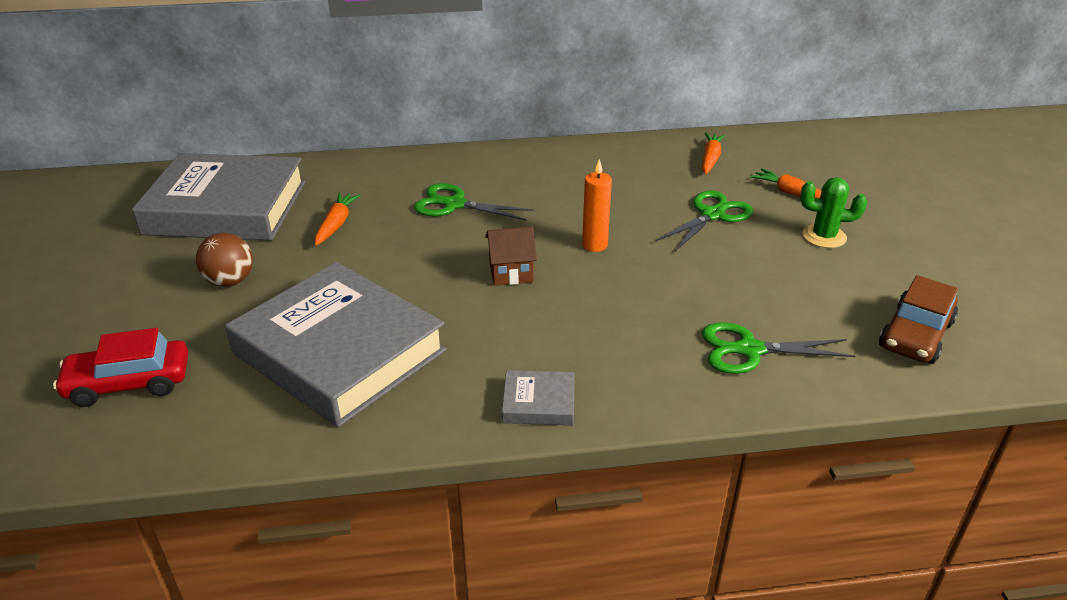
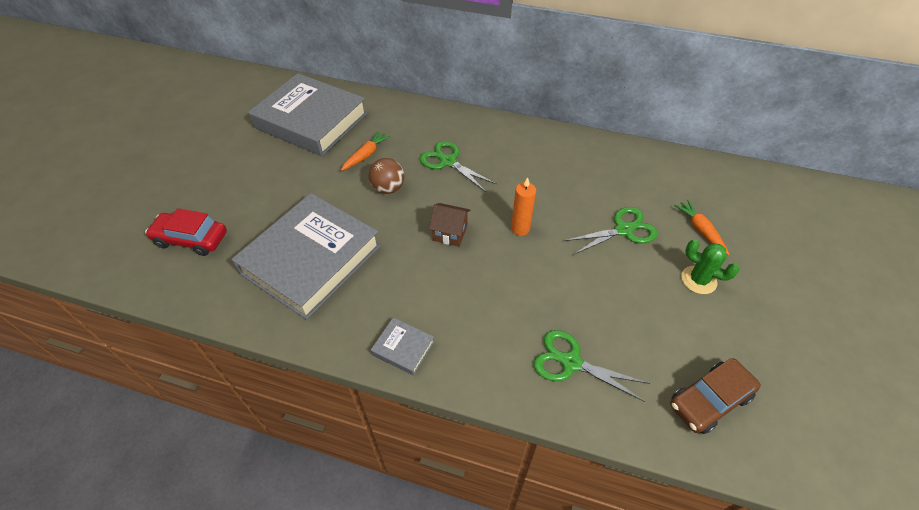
camera: 25 degrees right, 15 degrees up
brown ball [196,233,253,287] -> brown ball moved to [368,158,404,194]
grey book [225,262,446,427] -> grey book turned 60 degrees clockwise [231,193,381,320]
orange carrot [702,132,725,174] -> none

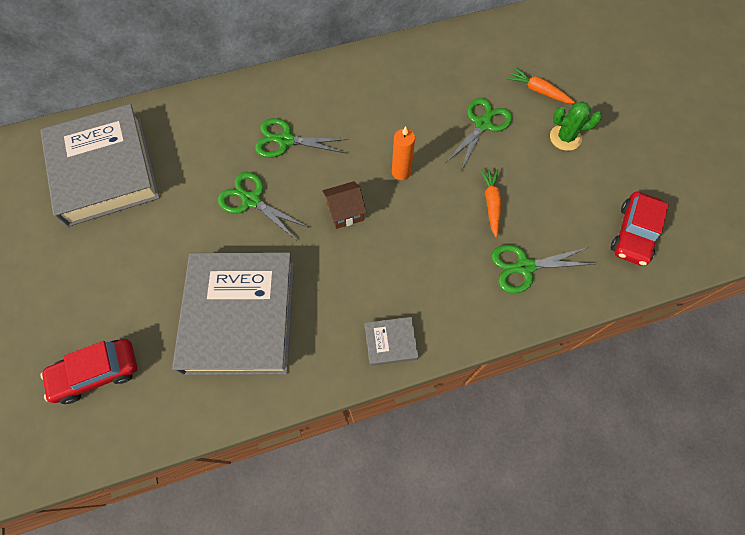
camera: 35 degrees left, 15 degrees up
grey book [248,73,367,156] -> grey book turned 75 degrees clockwise [41,104,160,227]
orange carrot [341,131,391,171] -> orange carrot moved to [480,169,501,237]
brown ball [368,158,404,194] -> green scissors [218,172,308,240]
brown car [670,358,761,434] -> red car [611,191,669,266]

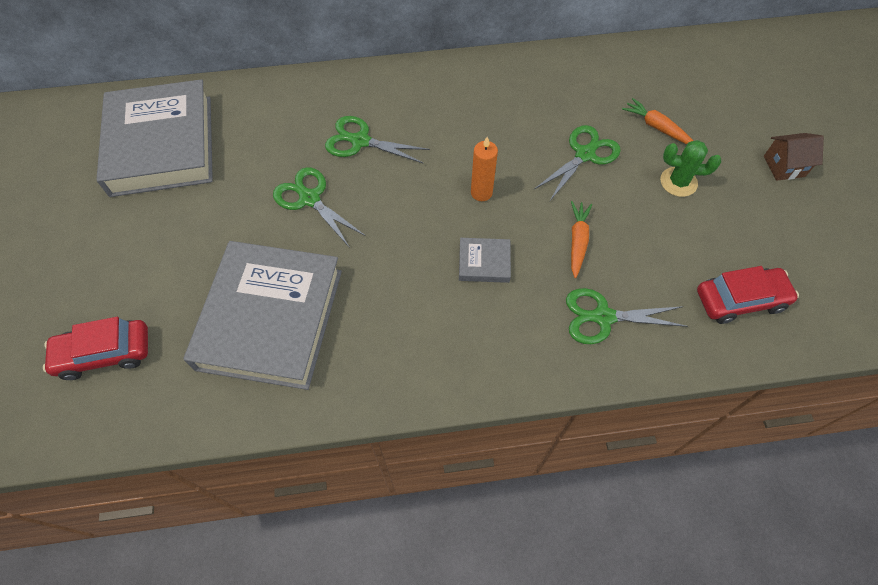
camera: 10 degrees right, 5 degrees down
brown house [322,181,367,229] -> brown house moved to [764,133,824,181]
grey book [365,317,419,366] -> grey book moved to [459,238,511,283]
red car [611,191,669,266] -> red car turned 135 degrees counterclockwise [697,266,799,324]

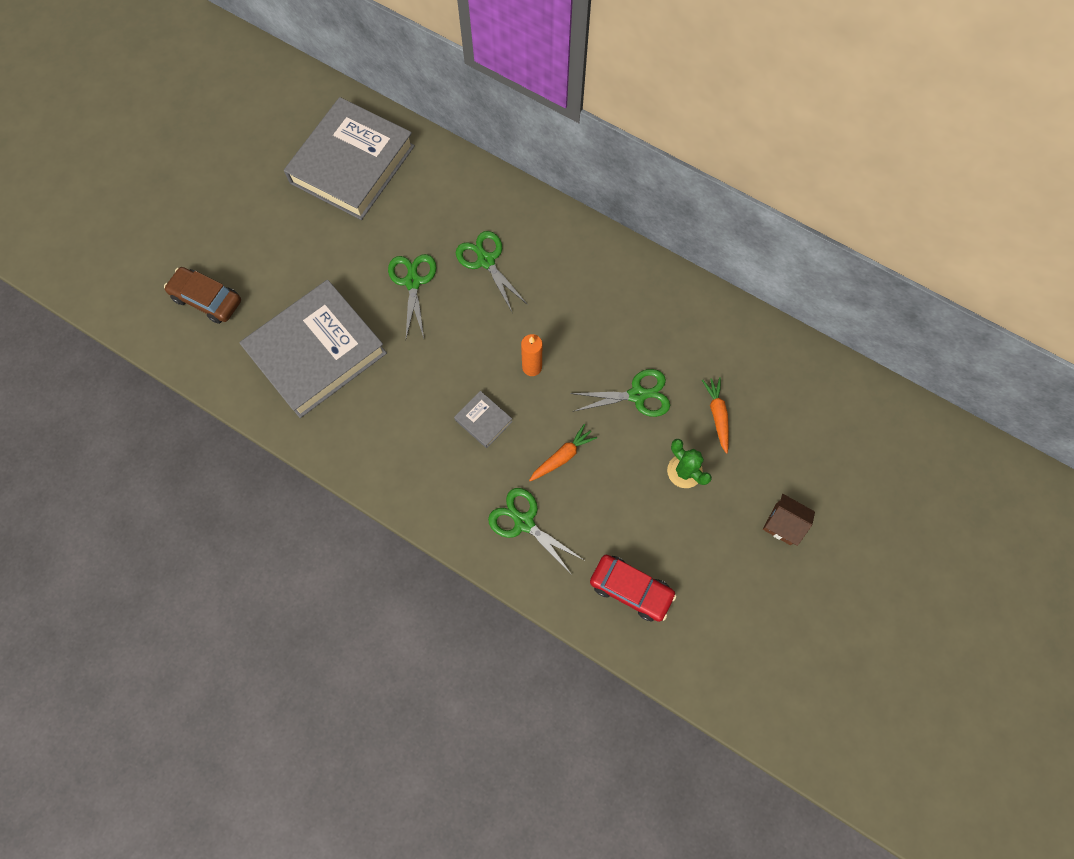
camera: 40 degrees right, 10 degrees up
red car [43,317,148,380] -> brown car [164,267,241,324]

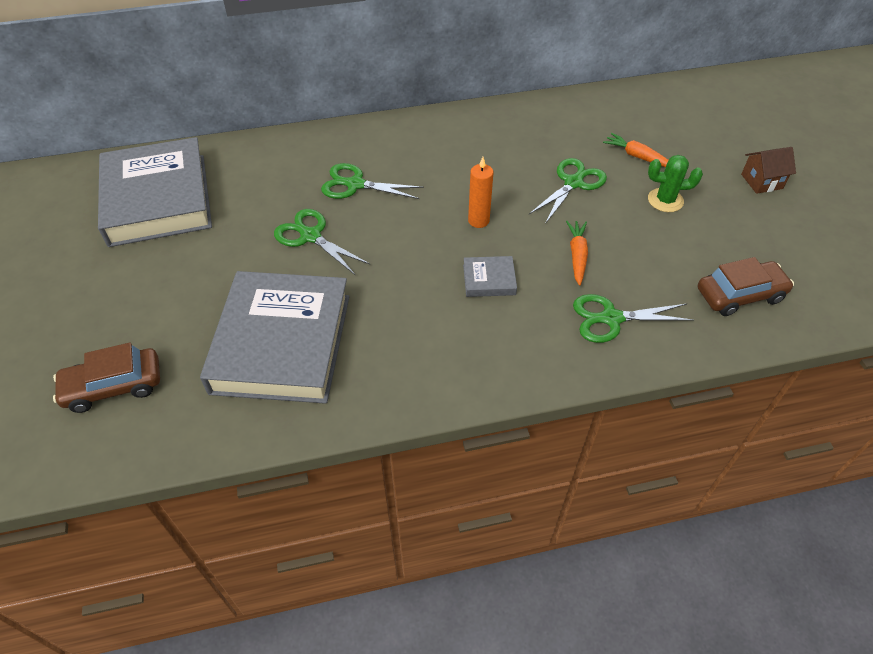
camera: 45 degrees left, 20 degrees down
red car [590,555,677,622] -> brown car [698,257,794,316]

